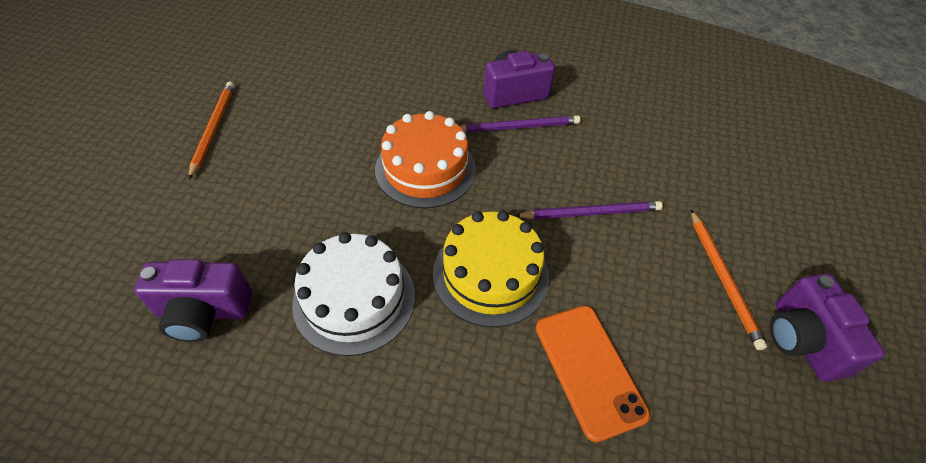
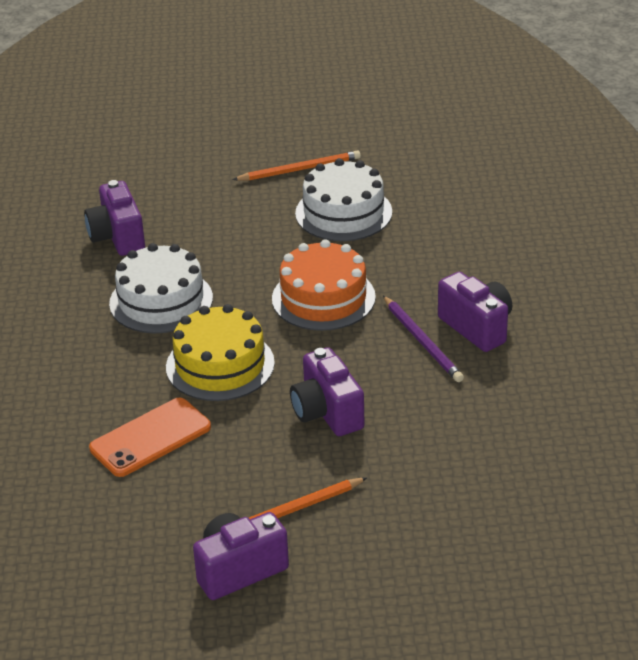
camera: 75 degrees right, 15 degrees down
purple pencil [514,201,663,219] -> purple camera [290,347,365,436]
none -> white cake [295,158,392,241]

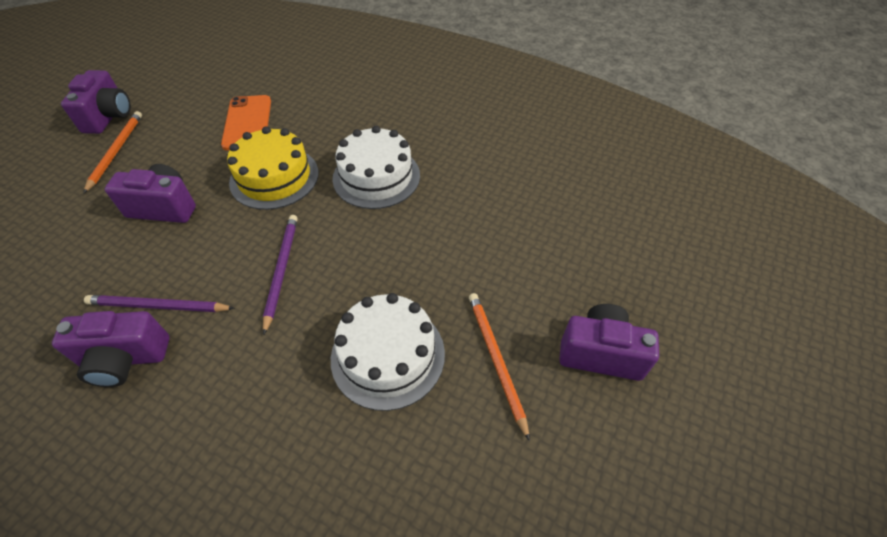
camera: 120 degrees right, 15 degrees up
purple camera [84,180,145,256] -> purple camera moved to [559,304,659,381]
orange pencil [233,150,361,181] -> orange pencil turned 150 degrees clockwise [469,293,530,441]
orange cake [272,239,376,331] -> purple pencil [263,215,298,335]

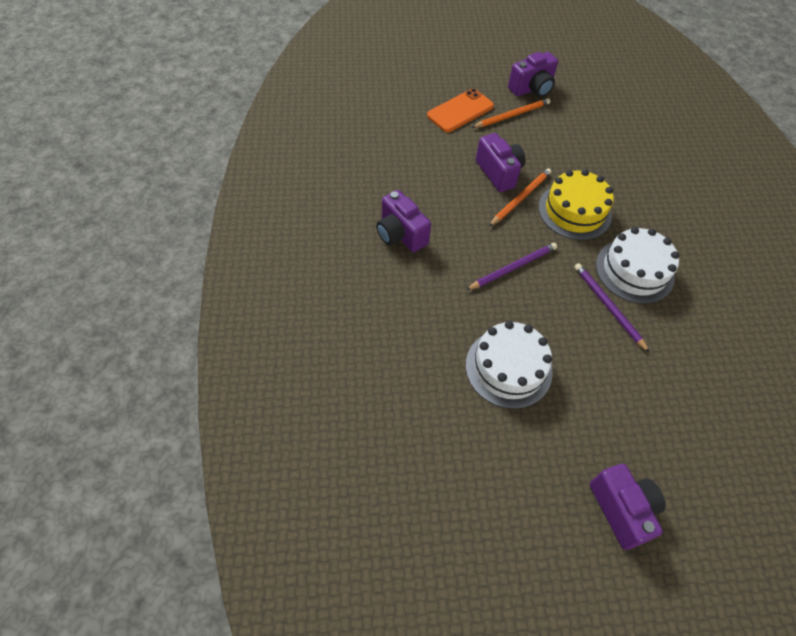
camera: 55 degrees right, 5 degrees up
purple pencil [84,295,235,312] -> purple pencil moved to [574,263,650,353]
orange phone [221,95,271,151] -> orange phone moved to [427,89,494,132]
orange pencil [469,293,530,441] -> orange pencil moved to [489,168,552,226]

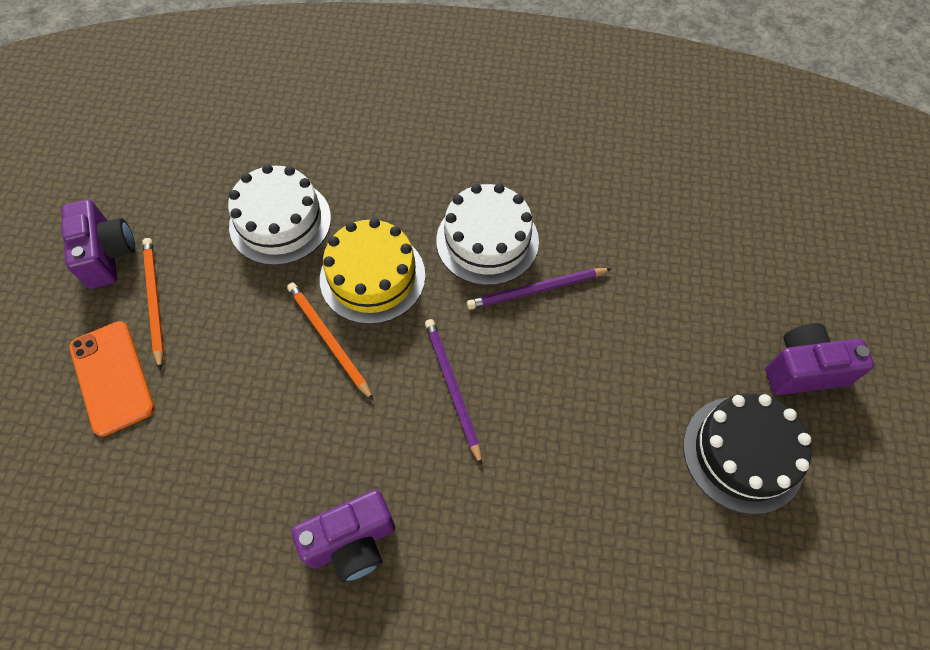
camera: 75 degrees left, 5 degrees up
white cake [466,321,553,409] -> white cake moved to [228,164,331,265]
purple camera [476,133,526,192] -> none
none -> black cake [683,393,812,514]

